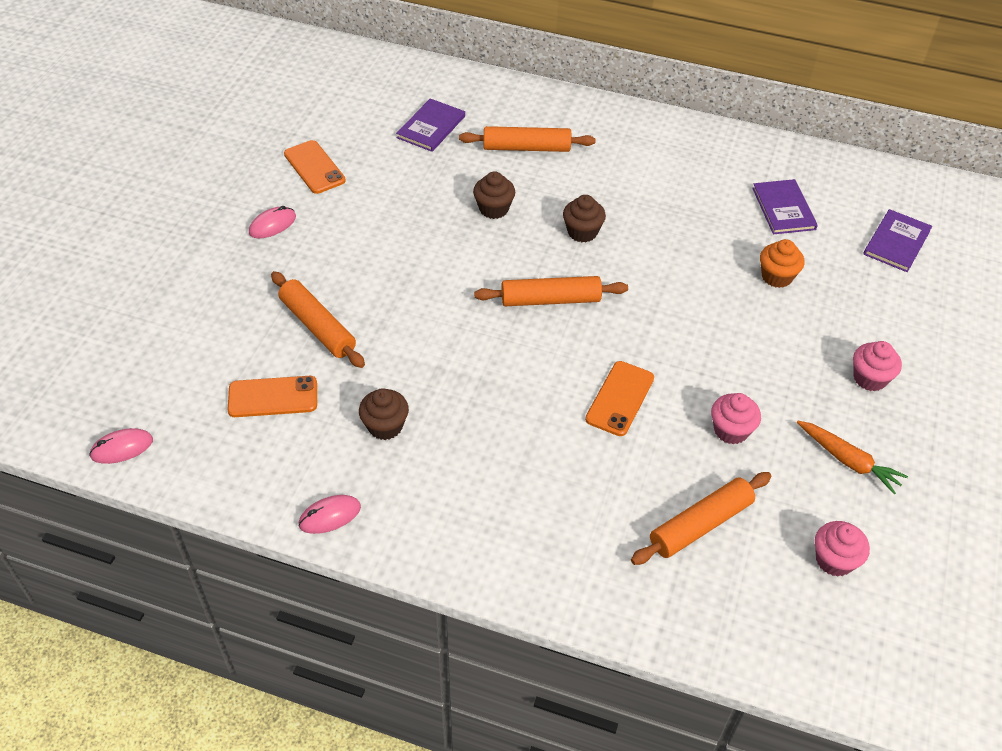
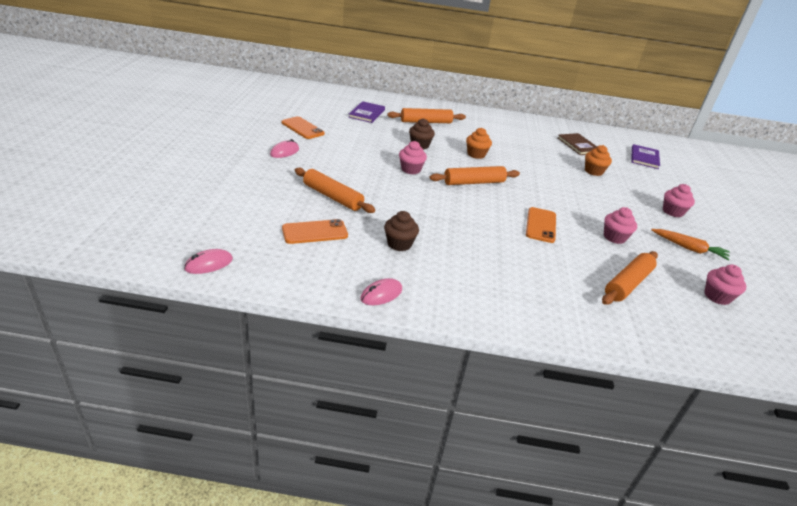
camera: 15 degrees left, 15 degrees down
brown cupcake [563,195,606,242] -> orange cupcake [466,128,492,159]
purple book [752,179,818,234] -> brown book [558,133,597,155]
none -> pink cupcake [399,141,427,174]

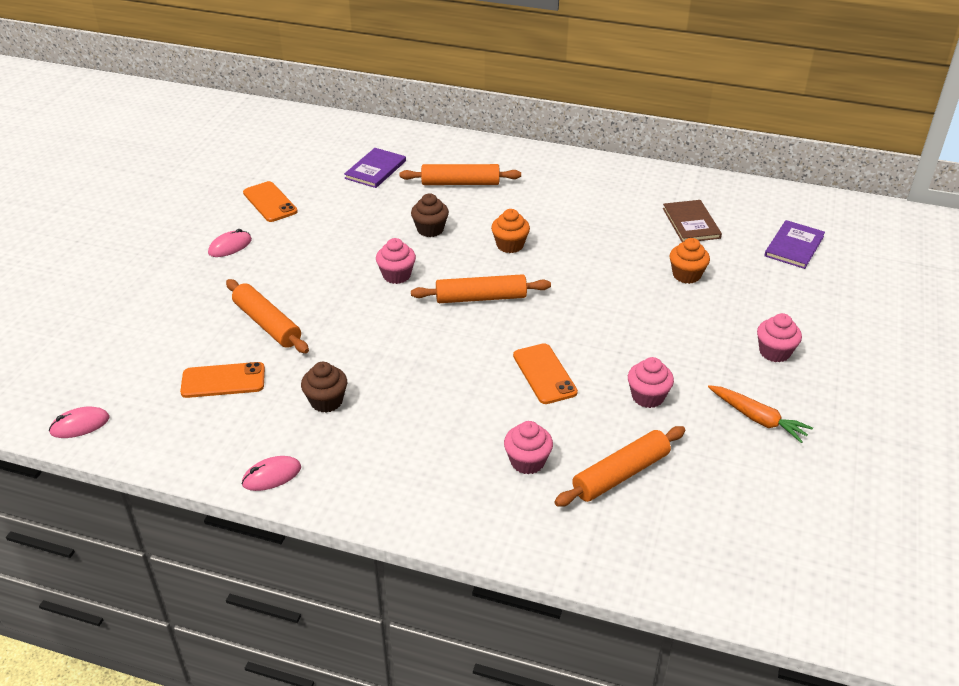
camera: 15 degrees right, 5 degrees up
orange phone [526,207,556,243] -> orange phone turned 45 degrees counterclockwise [513,343,578,404]
pink cupcake [704,264,746,305] -> pink cupcake moved to [504,421,553,474]

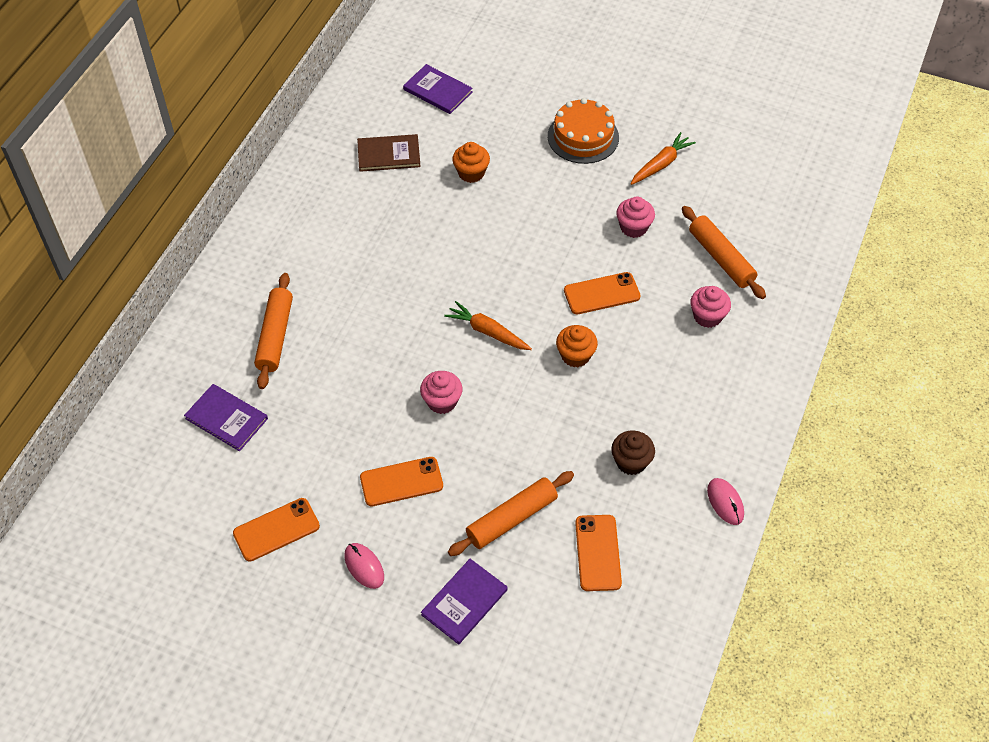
camera: 85 degrees left, 15 degrees up
pink mouse [49,407,110,438] -> none
brown cupcake [411,193,449,237] -> none
orange rolling pin [411,274,551,303] -> orange carrot [444,301,532,350]
orange cupcake [491,209,530,253] -> orange cupcake moved to [556,325,598,367]
pink cupcake [757,313,802,362] -> orange cake [548,98,619,164]
none -> orange phone [360,457,443,506]
none -> purple book [421,559,508,645]

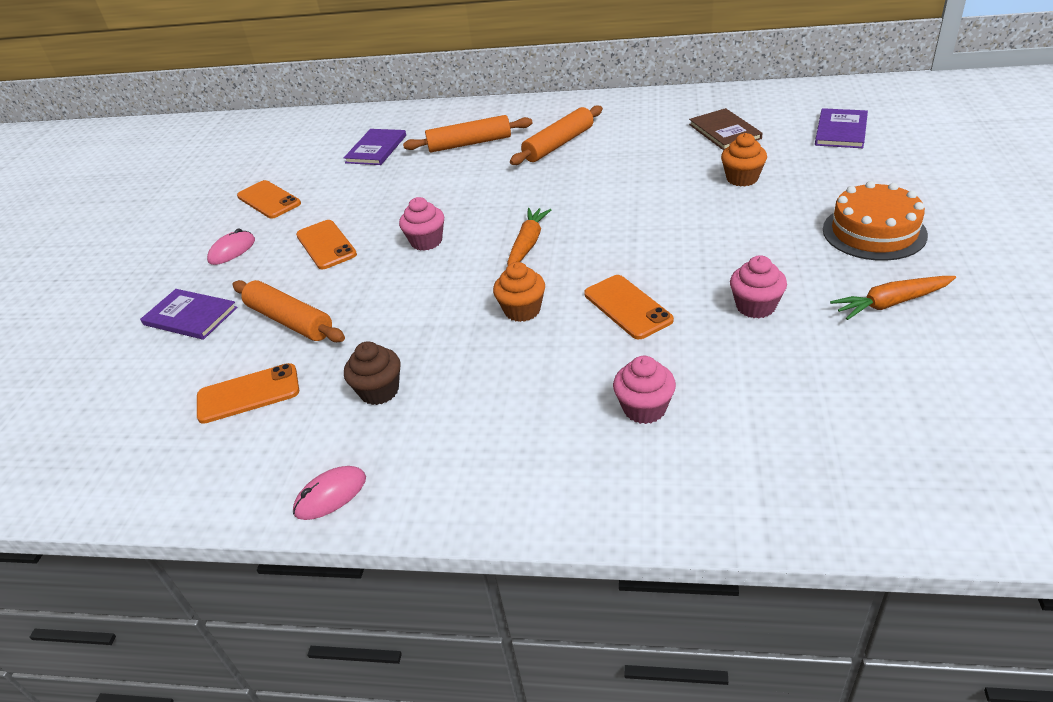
camera: 80 degrees right, 15 degrees down
orange carrot [631,132,696,185] -> orange carrot turned 135 degrees clockwise [830,276,956,320]
orange rolling pin [682,206,766,299] -> orange rolling pin moved to [510,105,603,165]

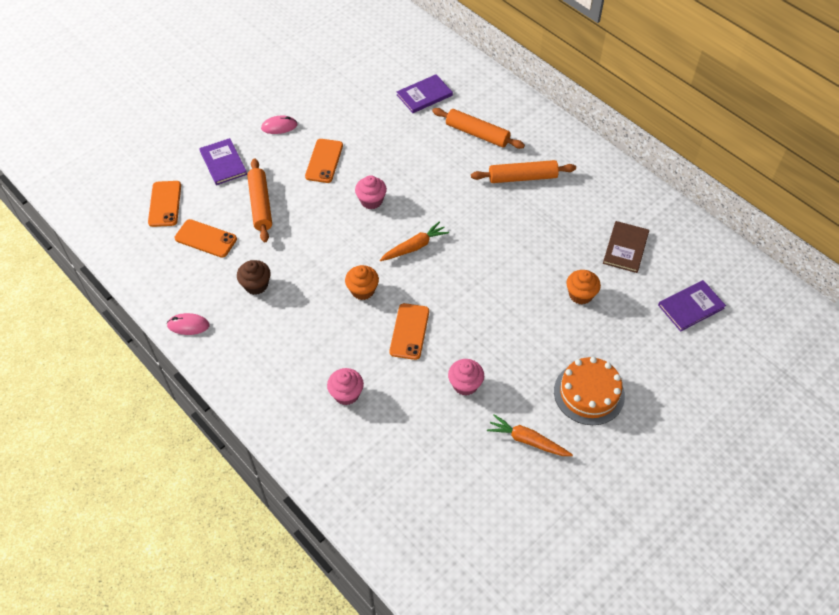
camera: 35 degrees right, 15 degrees up
orange phone [237,180,301,219] -> orange phone moved to [148,181,181,227]

